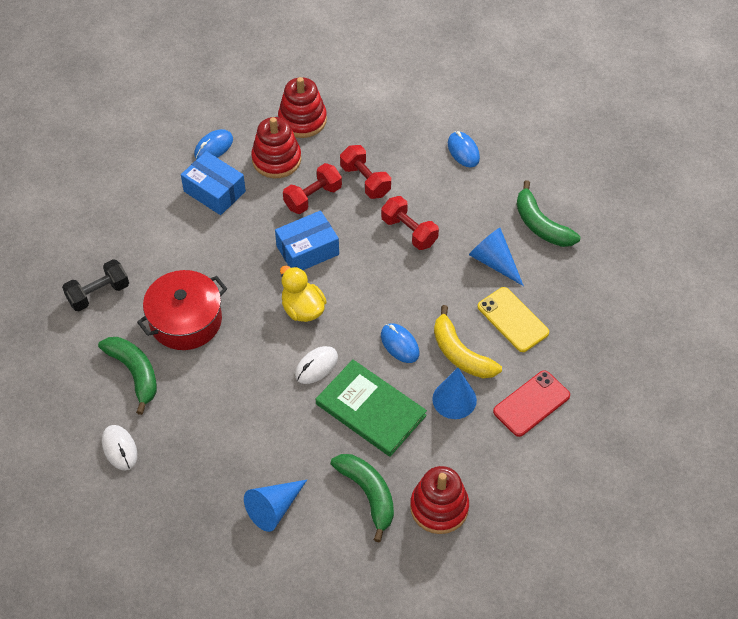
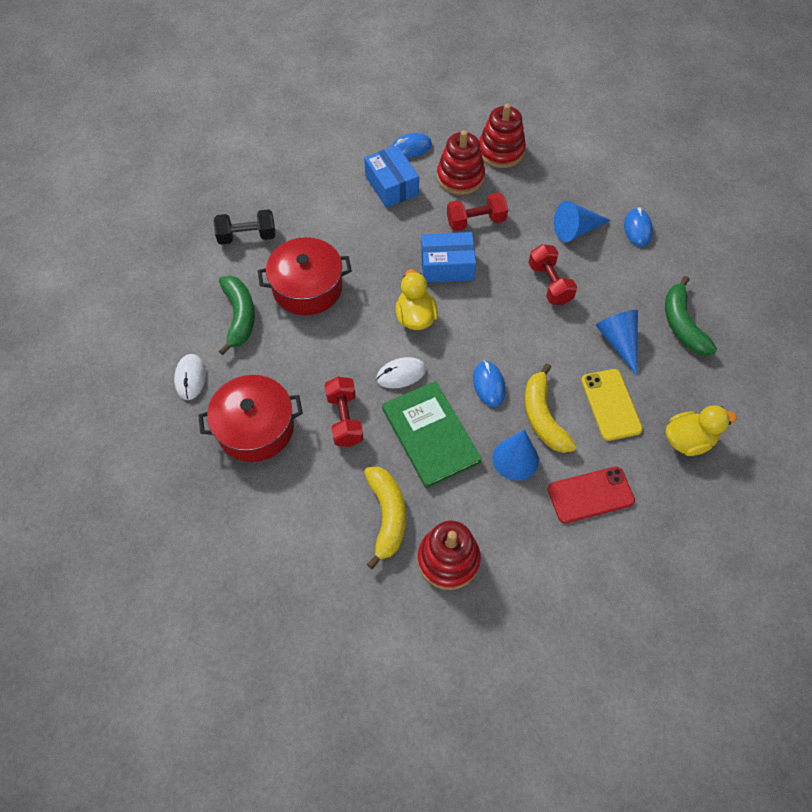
camera: 25 degrees right, 5 degrees up
blue cone [244,480,307,532] -> blue cone moved to [554,201,611,242]
green banana [331,454,394,542] -> yellow banana [364,467,406,569]
red dumbbell [340,145,391,199] -> red dumbbell moved to [324,377,363,447]
none -> red pot [198,375,303,462]
none -> yellow duck [666,405,737,456]

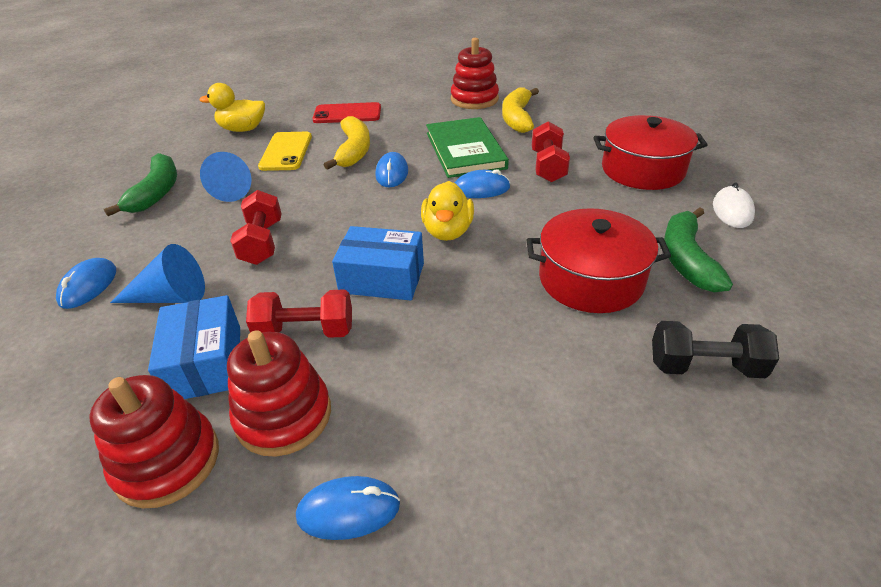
camera: 165 degrees left, 20 degrees down
blue box [364,145,419,208] -> blue box moved to [148,295,240,399]
white mouse [376,357,426,388] -> blue mouse [455,169,510,198]
blue cone [492,429,539,481] -> none

